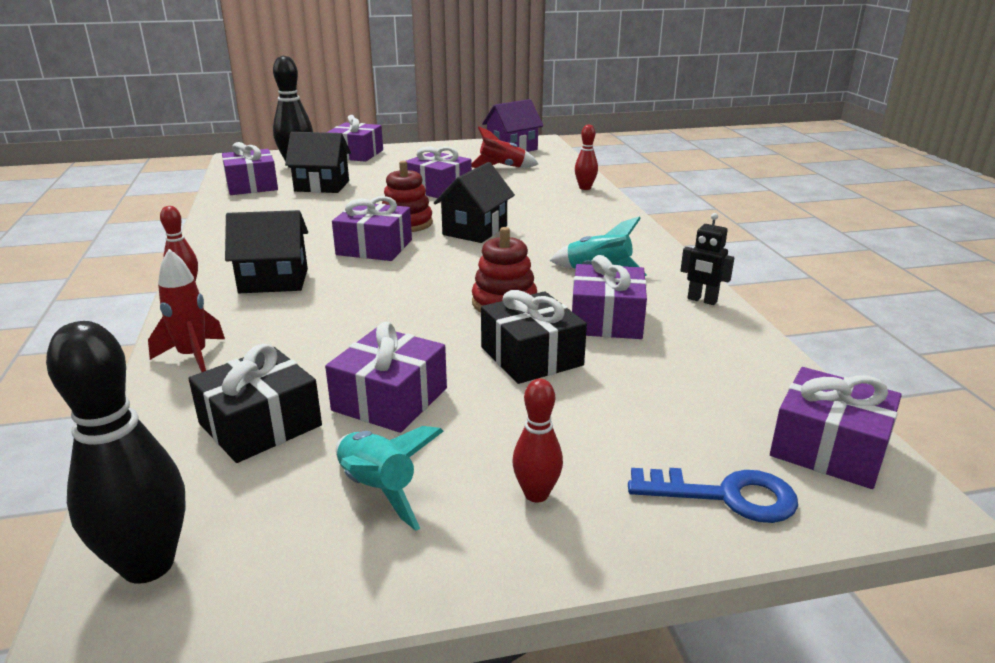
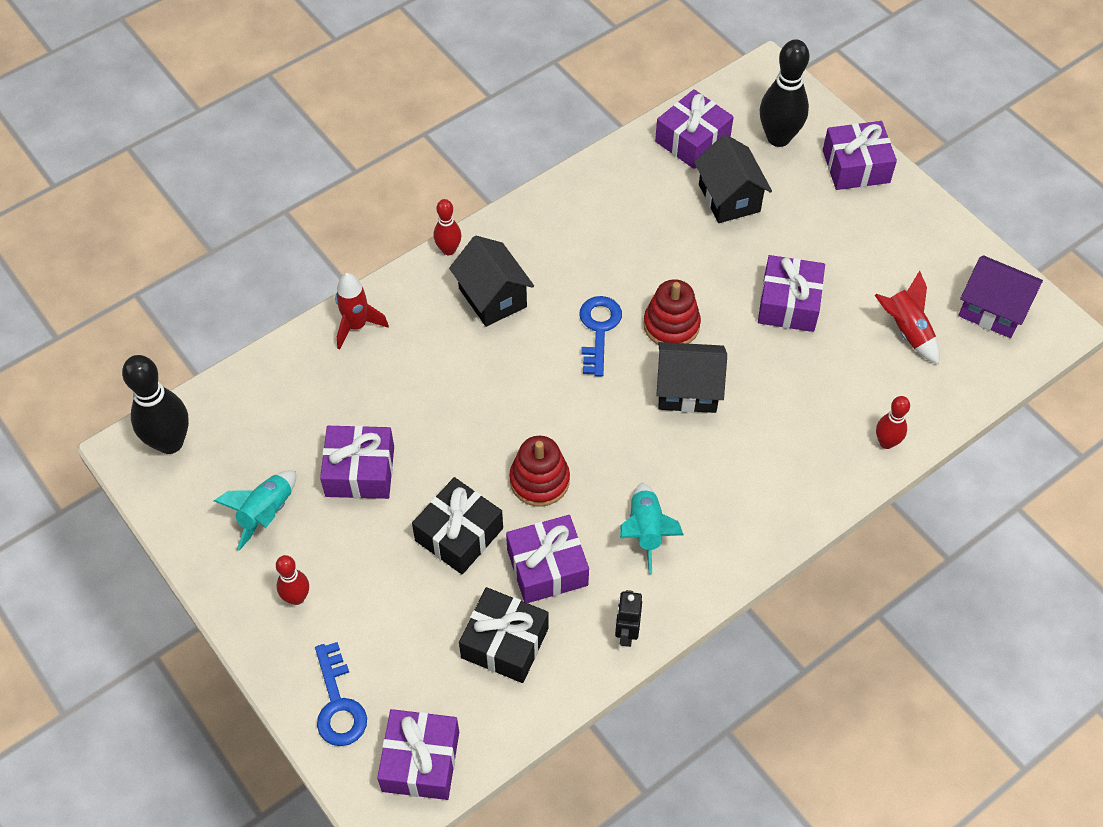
camera: 65 degrees right, 30 degrees up
black gift [188,344,322,463] -> black gift moved to [459,587,549,683]
purple gift [332,196,412,261] -> blue key [580,296,622,377]

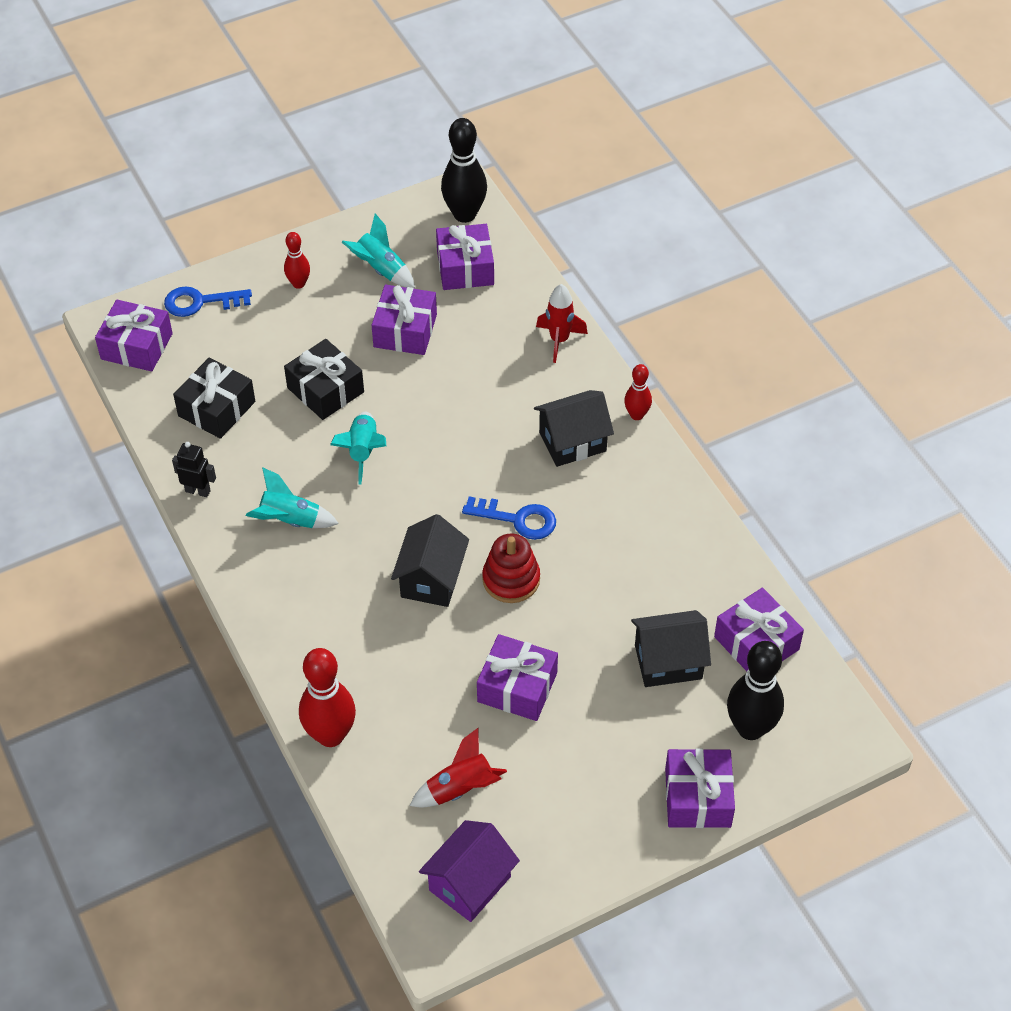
camera: 100 degrees right, 5 degrees down
purple gift [506,515,589,603] -> purple gift moved to [436,224,494,290]
red stacking toy [509,436,570,507] -> turquoise rocket [330,411,386,485]
red bowling pin [876,396,910,449] -> red bowling pin [299,648,356,747], size x1.81

